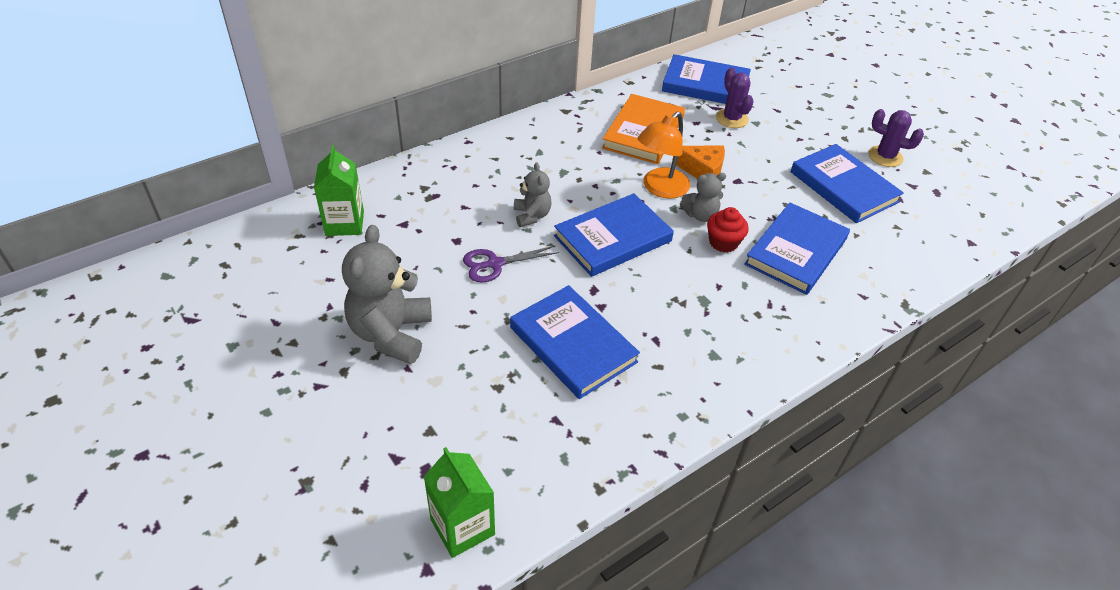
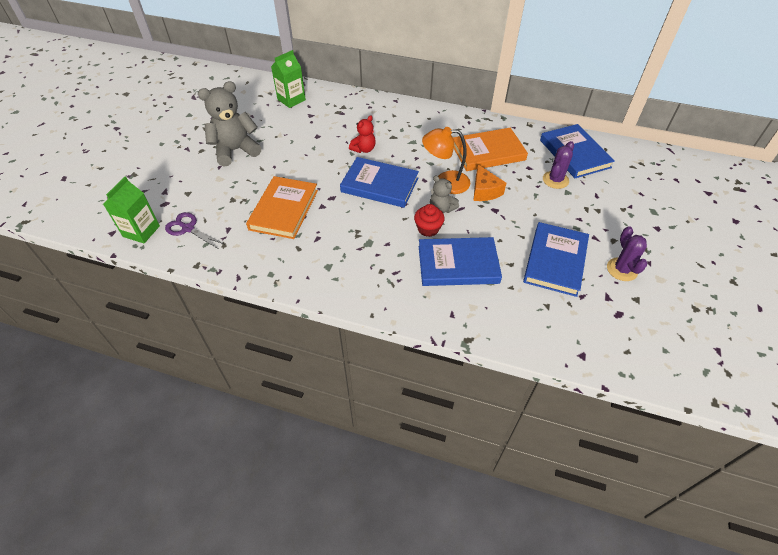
camera: 55 degrees right, 5 degrees up
purple scissors [463,245,559,282] -> purple scissors moved to [165,212,224,249]
blue book [510,285,640,399] -> orange book [246,176,318,239]
grey teddy bear [514,163,552,227] -> red teddy bear [349,115,376,153]

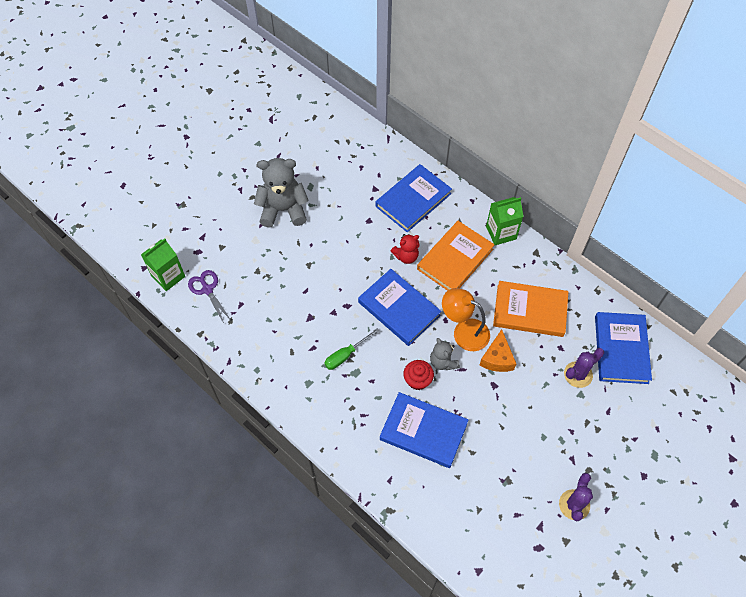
camera: 25 degrees right, 10 degrees up
orange book [246,176,318,239] -> orange book moved to [417,221,495,291]
green carton [271,50,306,108] -> green carton moved to [486,197,524,245]
blue book [523,222,589,297] -> blue book moved to [376,164,452,232]
none -> green screwdriver [324,328,380,370]

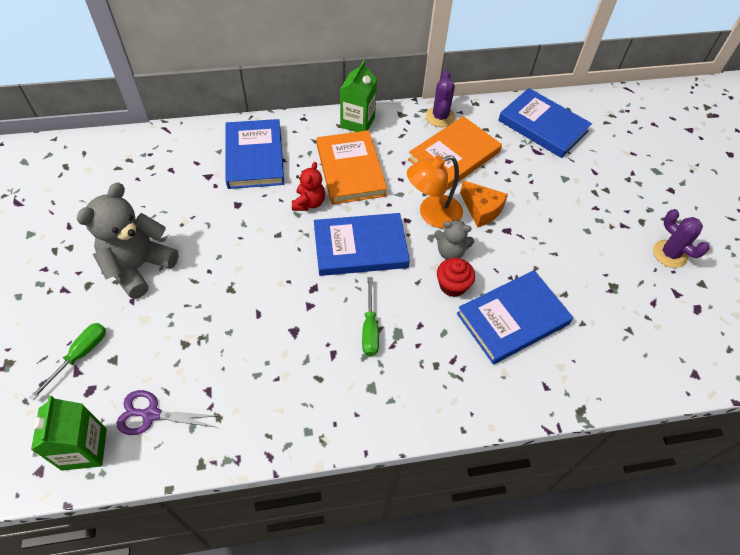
camera: 55 degrees left, 5 degrees down
purple cactus [564,348,604,388] -> purple cactus moved to [426,71,455,127]
none -> green screwdriver [29,323,106,401]

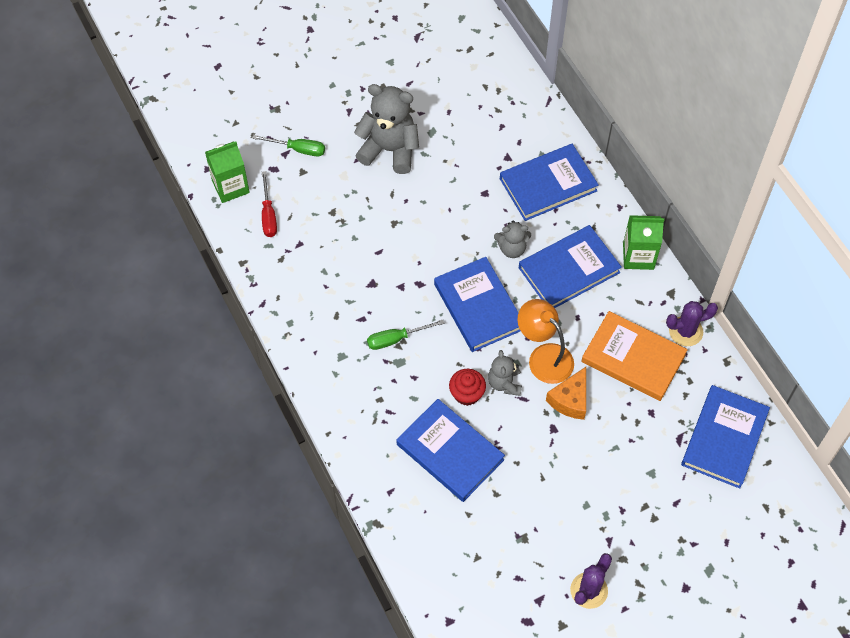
camera: 75 degrees right, 5 degrees up
purple scissors [117,390,217,435] -> red screwdriver [262,171,277,237]
red teddy bear [292,162,325,211] -> grey teddy bear [494,220,531,258]
orange book [316,130,387,205] -> blue book [519,225,622,308]

